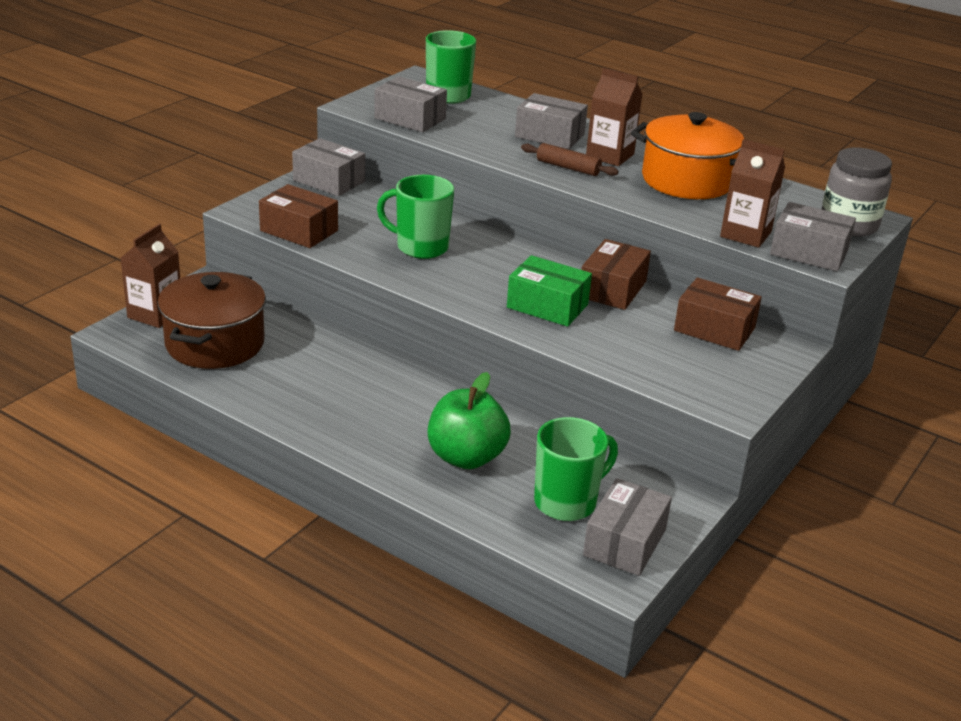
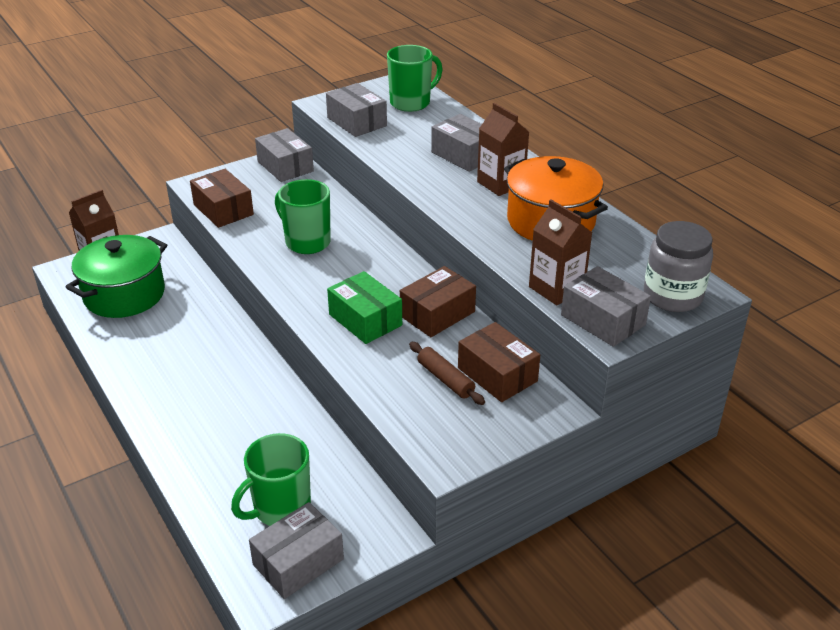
camera: 25 degrees right, 5 degrees up
brown pot [158,272,266,369] -> green pot [66,235,167,318]
green apple [428,372,511,469] -> none
brown rolling pin [521,143,619,176] -> brown rolling pin moved to [409,342,485,405]
green mug [534,417,618,521] -> green mug turned 150 degrees clockwise [231,433,311,526]

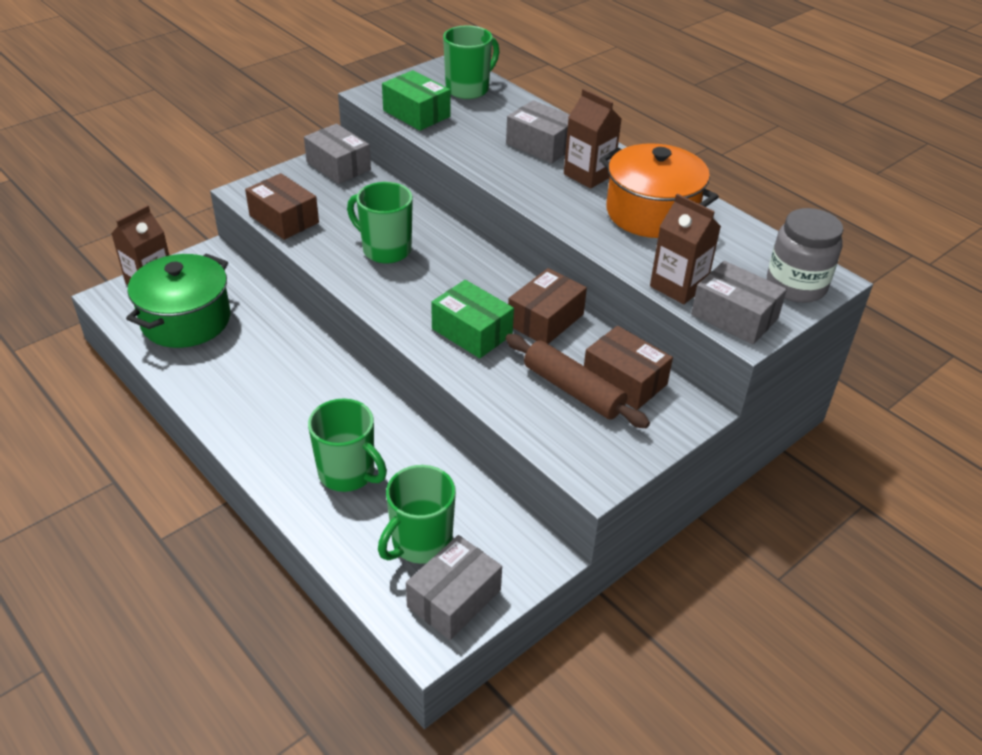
camera: 10 degrees left, 5 degrees up
grey box [326,83,387,137] -> green box [382,70,450,131]
brown rolling pin [409,342,485,405] -> brown rolling pin [505,334,650,428], size x1.51
none -> green mug [308,399,387,492]

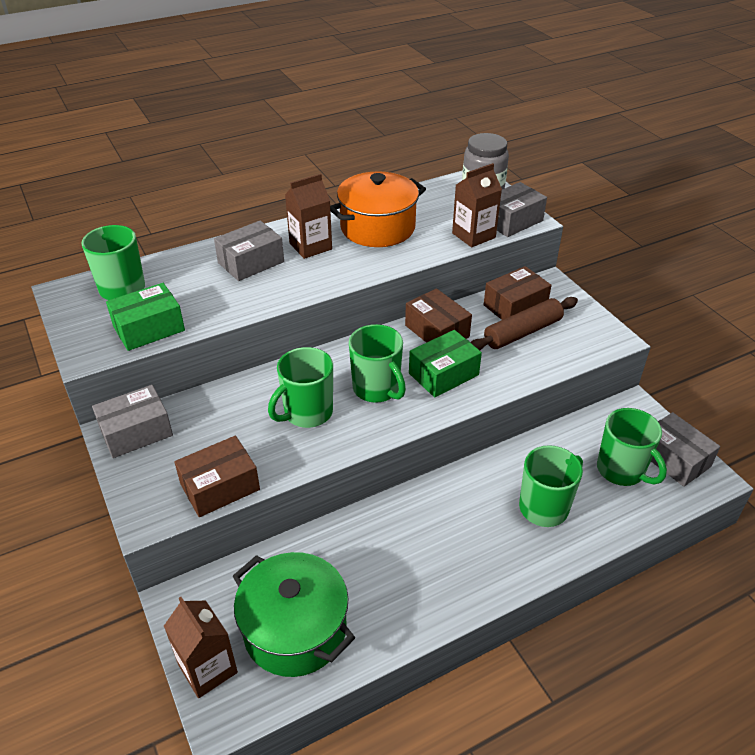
camera: 75 degrees left, 0 degrees up
none -> green mug [349,324,406,403]

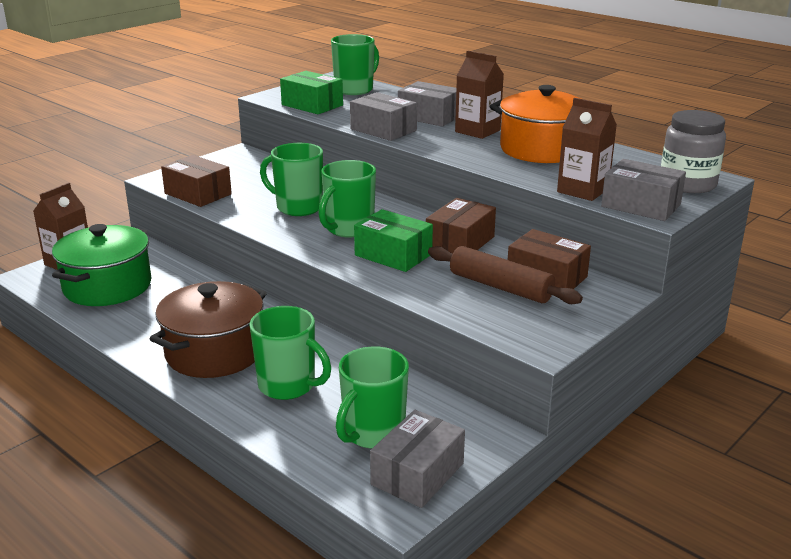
camera: 70 degrees right, 15 degrees down
grey box [92,385,173,458] -> grey box moved to [350,92,417,141]
none -> brown pot [150,281,267,378]

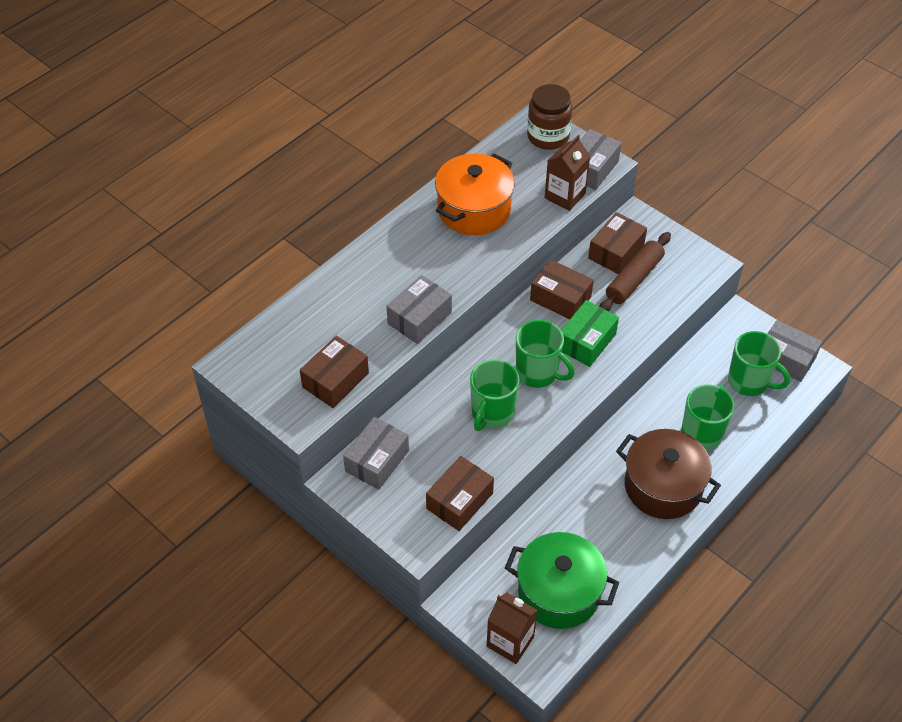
camera: 90 degrees left, 25 degrees up
green box [280,71,343,114] -> brown box [300,336,369,408]
green mug [331,34,379,95] -> none
grey box [398,81,456,127] -> grey box moved to [343,417,409,490]
brown carton [455,51,504,139] -> none
grey jar [661,110,726,193] -> brown jar [527,84,573,150]

